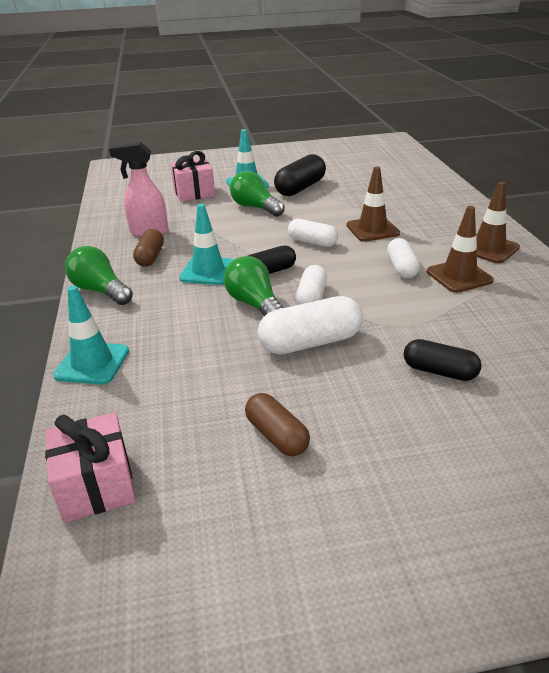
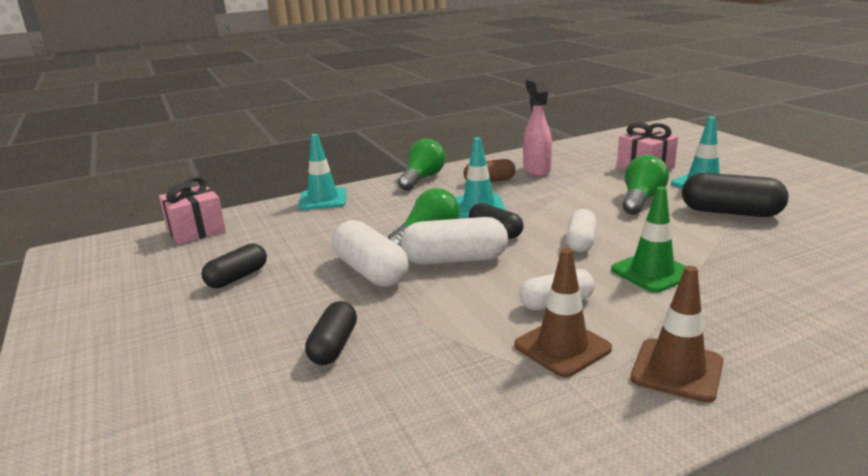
camera: 75 degrees right, 10 degrees down
brown capsule [245,393,310,456] -> black capsule [202,243,267,288]
white capsule [296,265,327,305] -> white capsule [401,217,508,265], size x1.54
brown traffic cone [346,167,400,242] -> green traffic cone [611,186,686,293]

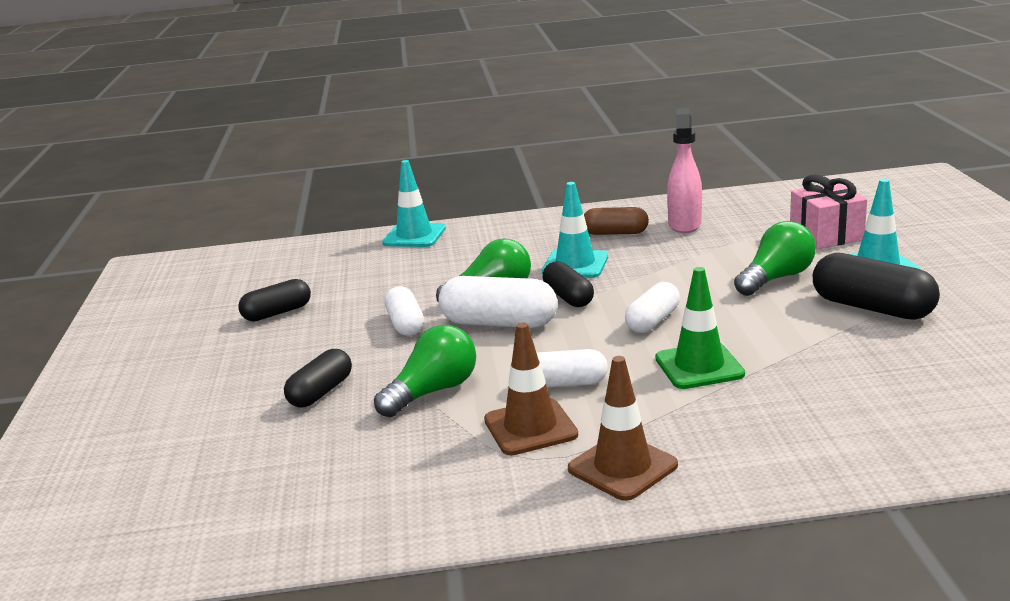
camera: 20 degrees right, 0 degrees up
pink gift [159,176,226,244] -> none
white capsule [332,220,409,287] -> white capsule [385,286,424,336], size x0.65
green light bulb [398,139,445,191] -> green light bulb moved to [374,325,476,417]

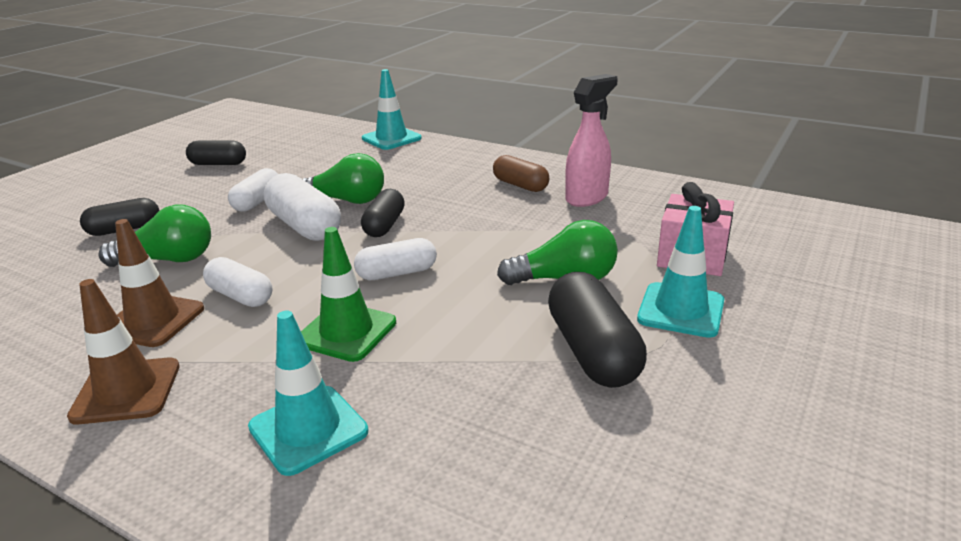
camera: 35 degrees right, 5 degrees up
turquoise traffic cone [542,182,608,278] -> turquoise traffic cone moved to [248,311,368,476]

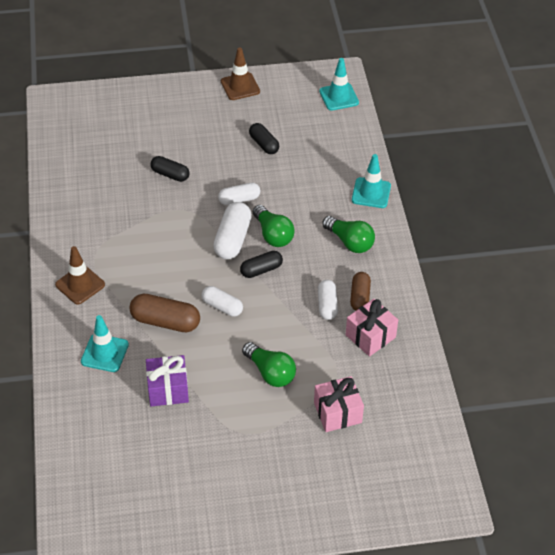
camera: 50 degrees right, 20 degrees up
green light bulb [98,204,211,267] -> green light bulb moved to [322,216,375,253]
brown traffic cone [115,219,204,347] -> brown traffic cone moved to [221,47,260,100]
white capsule [203,257,272,307] -> white capsule moved to [318,280,338,320]
green traffic cone [301,227,396,362] -> brown capsule [129,294,200,332]
black capsule [548,272,647,388] -> none
pink spray bottle [565,74,618,207] -> pink gift [346,299,398,356]
turquoise traffic cone [637,206,724,338] -> turquoise traffic cone moved to [319,58,359,111]
none -> purple gift [146,355,189,406]

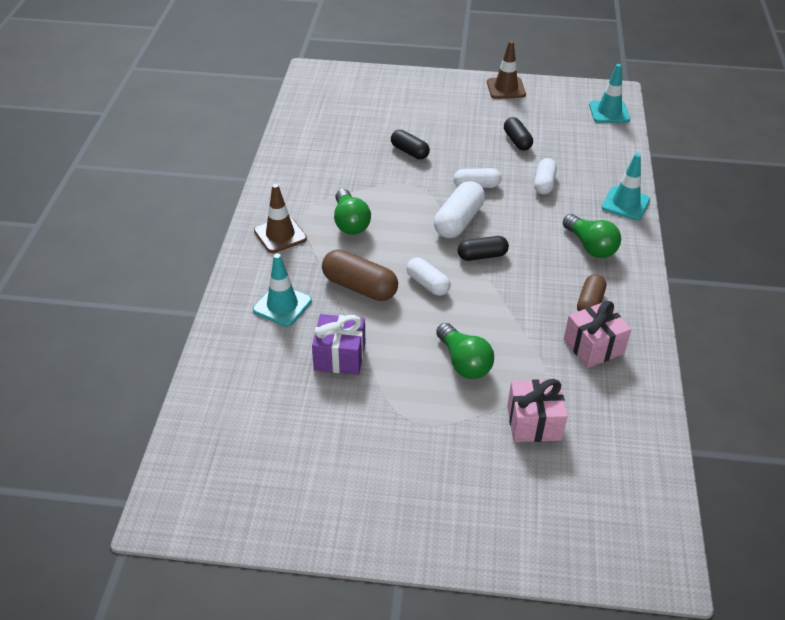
camera: 15 degrees right, 5 degrees down
green light bulb [253,205,295,247] -> green light bulb moved to [334,189,371,235]
white capsule [318,280,338,320] -> white capsule moved to [534,158,557,195]

